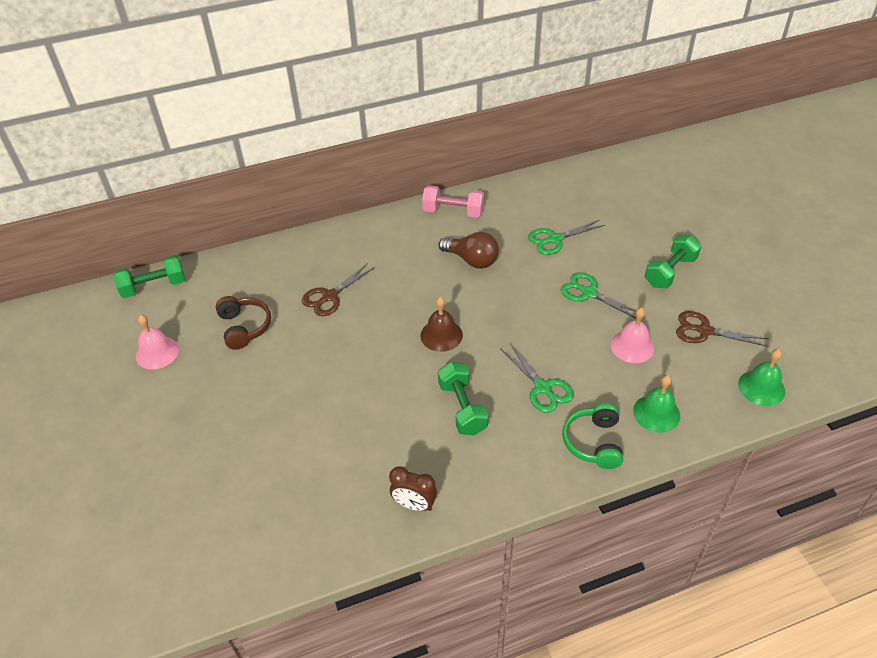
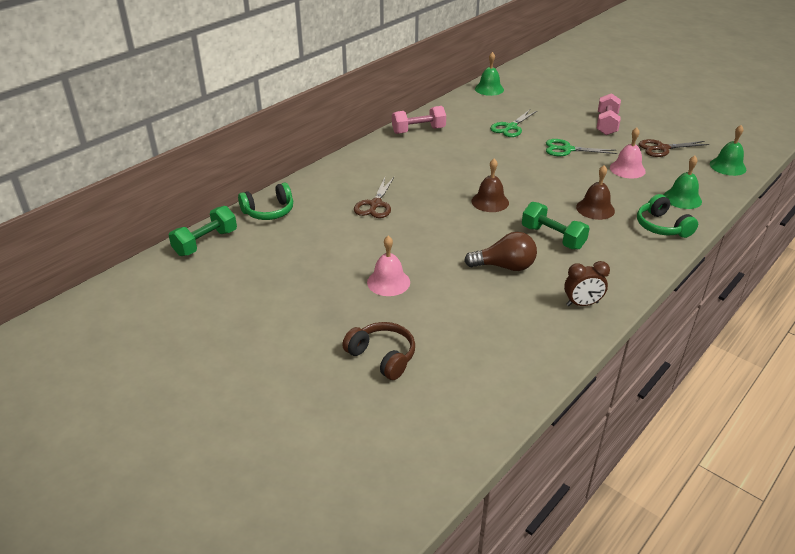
camera: 30 degrees left, 10 degrees down
pink bell [136,315,179,370] -> pink bell moved to [367,236,410,296]
brown headphones [216,296,271,350] -> brown headphones moved to [342,322,415,380]
brown light bulb [438,232,499,269] -> brown light bulb moved to [464,232,537,271]
green scissors [501,343,574,413] -> brown bell [576,165,615,220]
green dumbbell [645,235,701,289] -> pink dumbbell [597,93,621,135]
none -> green headphones [238,183,293,220]
none -> green bell [475,52,504,96]

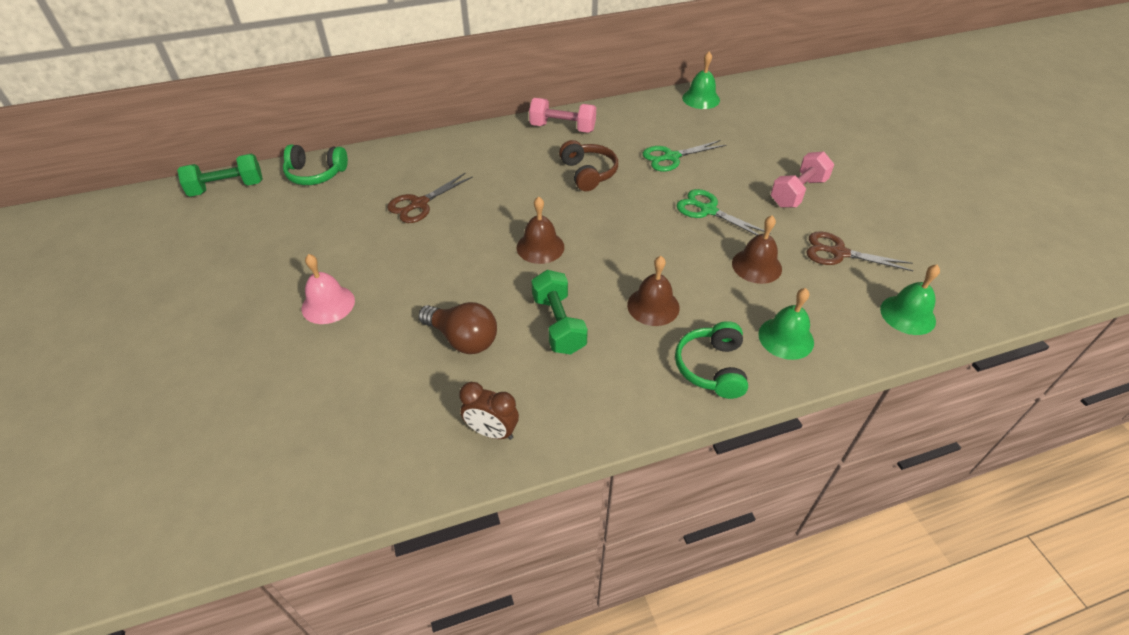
camera: 30 degrees right, 10 degrees up
brown headphones [342,322,415,380] -> brown headphones moved to [559,140,618,191]
pink bell [610,128,646,178] -> brown bell [732,216,782,284]

